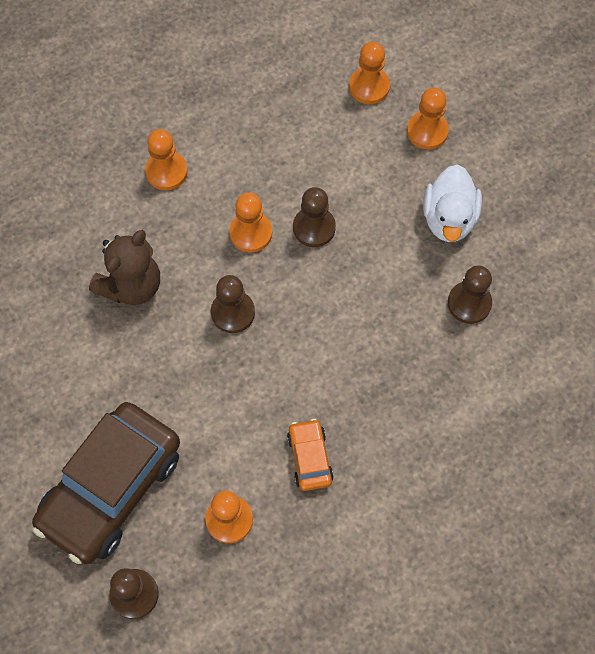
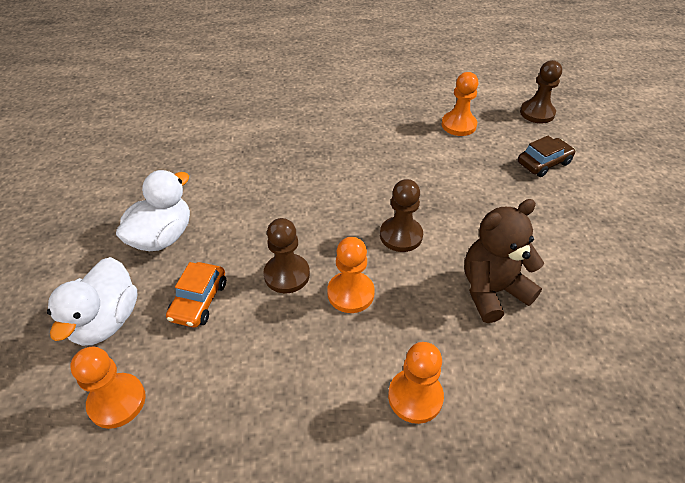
camera: 155 degrees left, 20 degrees down
brown car [32,402,180,564] -> brown car [518,136,575,177], size x0.45
orange car [287,419,334,491] -> orange car moved to [166,262,226,328]
orange pawn [407,88,449,150] -> white duck [47,257,138,346]
brown pawn [448,265,492,324] -> none

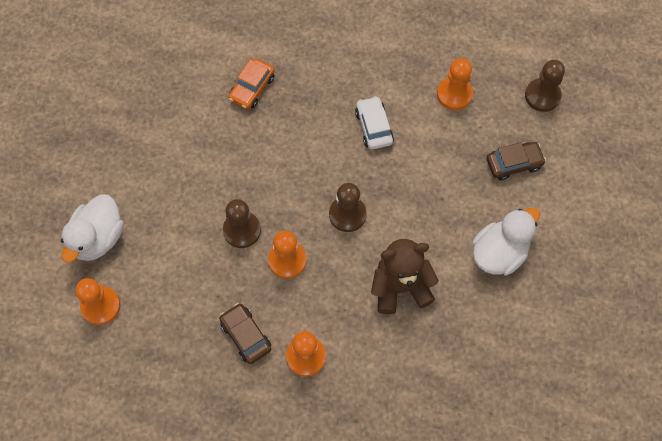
camera: 15 degrees right, 20 degrees up
white duck [116,170,190,251] -> white duck moved to [472,208,540,275]
orange car [166,262,226,328] -> orange car moved to [228,58,274,109]
none -> brown car [219,303,271,364]
none -> white car [355,96,394,150]

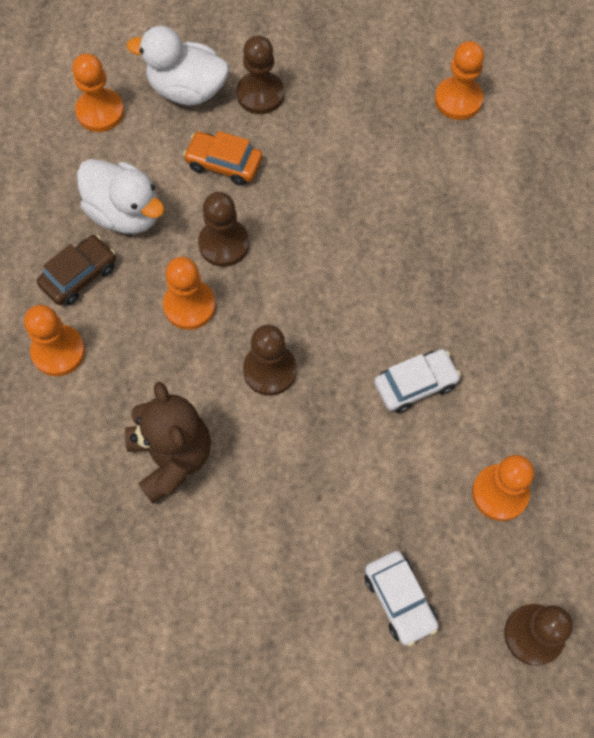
camera: 80 degrees right, 0 degrees up
orange car [228,58,274,109] -> orange car moved to [183,131,262,186]
white duck [472,208,540,275] -> white duck moved to [77,159,165,234]
brown car [486,142,546,180] -> white car [364,551,439,646]
none -> brown pawn [237,35,284,114]
none -> orange pawn [435,41,484,120]

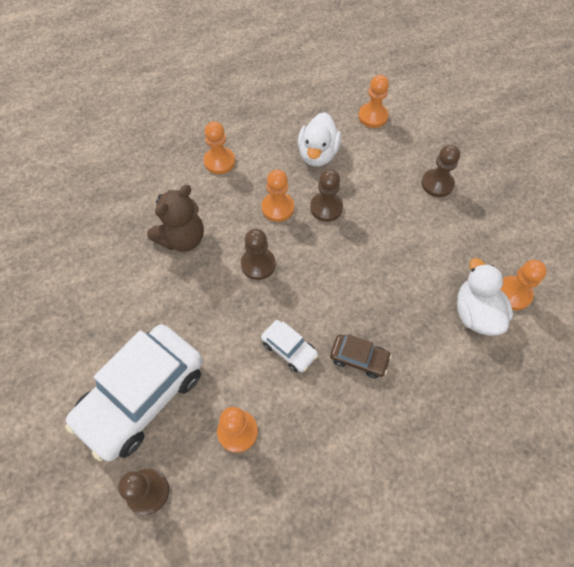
camera: 65 degrees right, 5 degrees down
brown car [37,235,116,306] -> brown car moved to [330,334,392,378]
white duck [127,26,229,105] -> white duck moved to [457,258,513,336]
orange car [183,131,262,186] -> none
white car [364,551,439,646] -> white car [65,324,203,461], size x2.23

